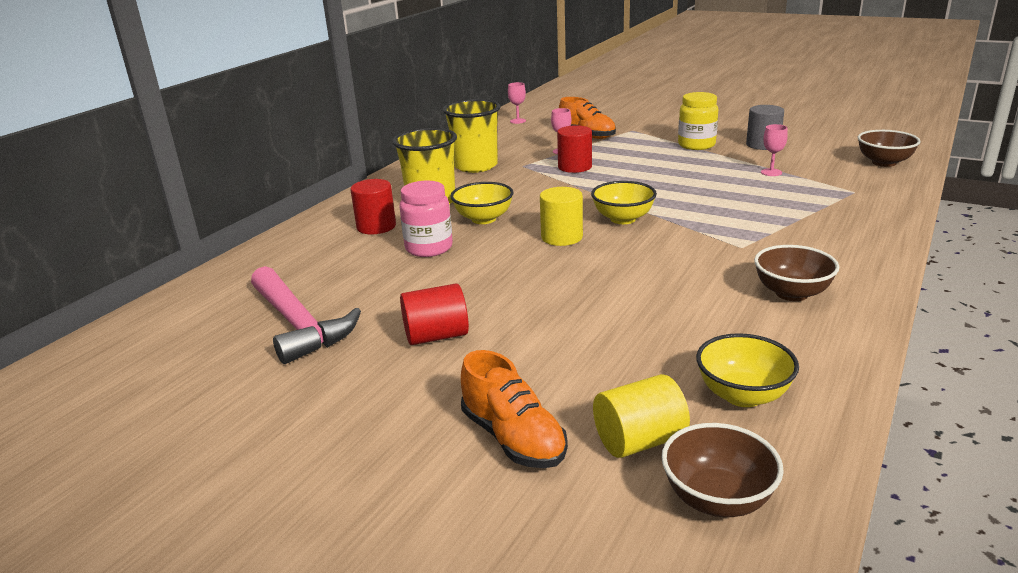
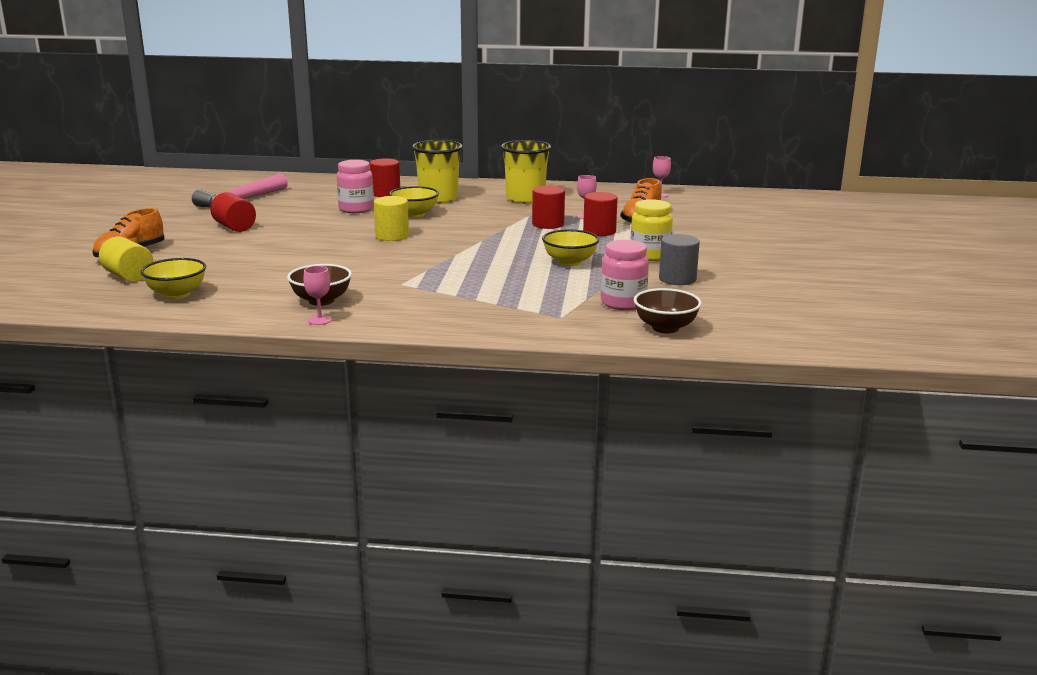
camera: 65 degrees right, 5 degrees down
yellow bowl [591,181,657,224] -> yellow bowl moved to [542,229,599,266]
brown bowl [661,423,784,517] -> none
pink goblet [761,124,788,176] -> pink goblet moved to [304,266,332,325]
none -> red cylinder [583,192,618,236]
none -> pink jar [601,240,649,310]

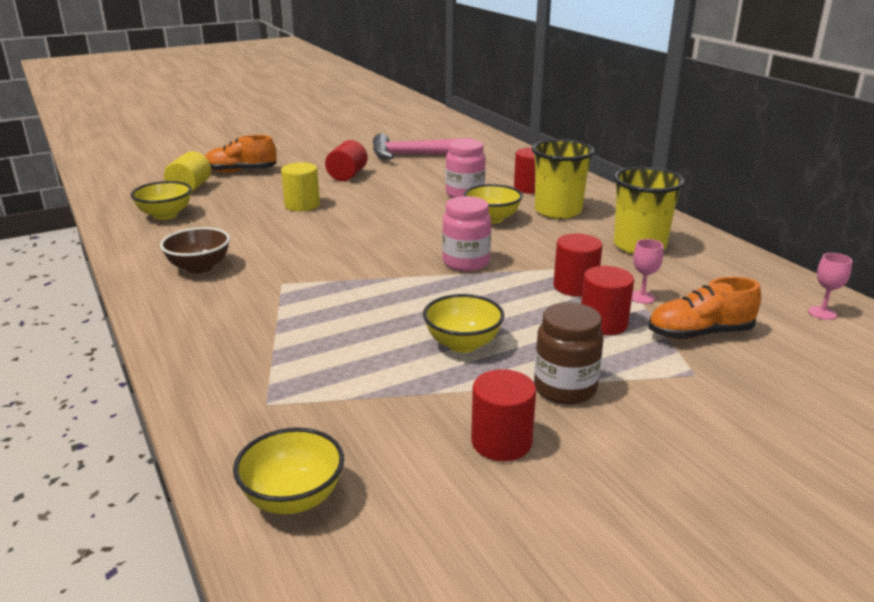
camera: 55 degrees right, 5 degrees up
pink goblet [304,266,332,325] -> none
yellow cylinder [374,196,409,241] -> yellow cylinder moved to [281,162,320,211]
pink jar [601,240,649,310] -> pink jar moved to [442,196,491,271]
yellow jar [630,199,673,261] -> brown jar [534,302,604,405]
brown bowl [634,288,702,333] -> yellow bowl [233,427,344,514]
grey cylinder [659,234,700,285] -> red cylinder [471,369,536,461]

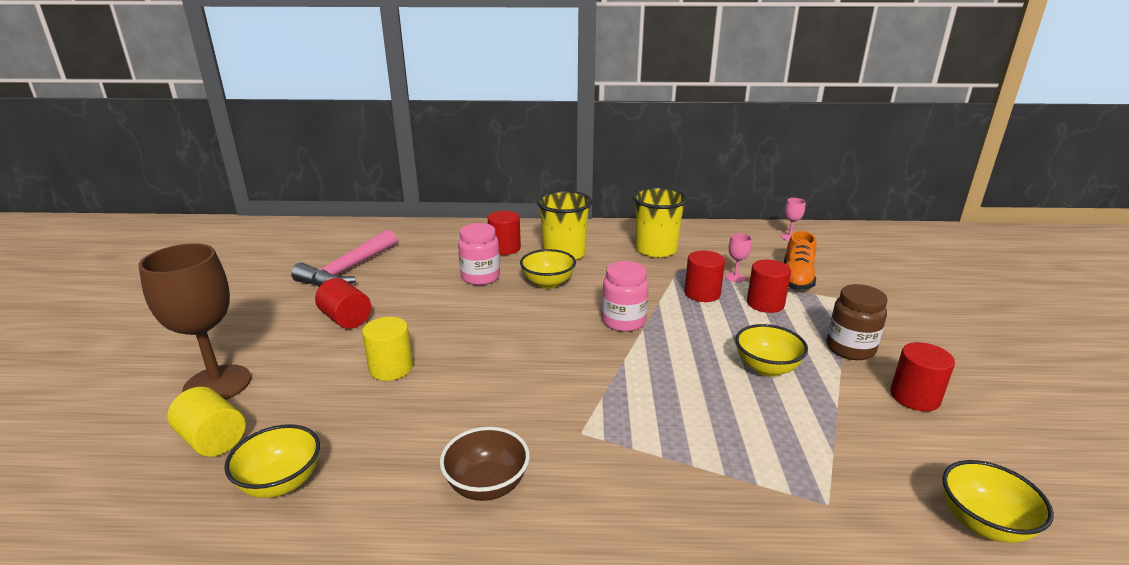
camera: 60 degrees left, 0 degrees up
orange shoe [205,135,277,173] -> brown goblet [138,243,251,400]

